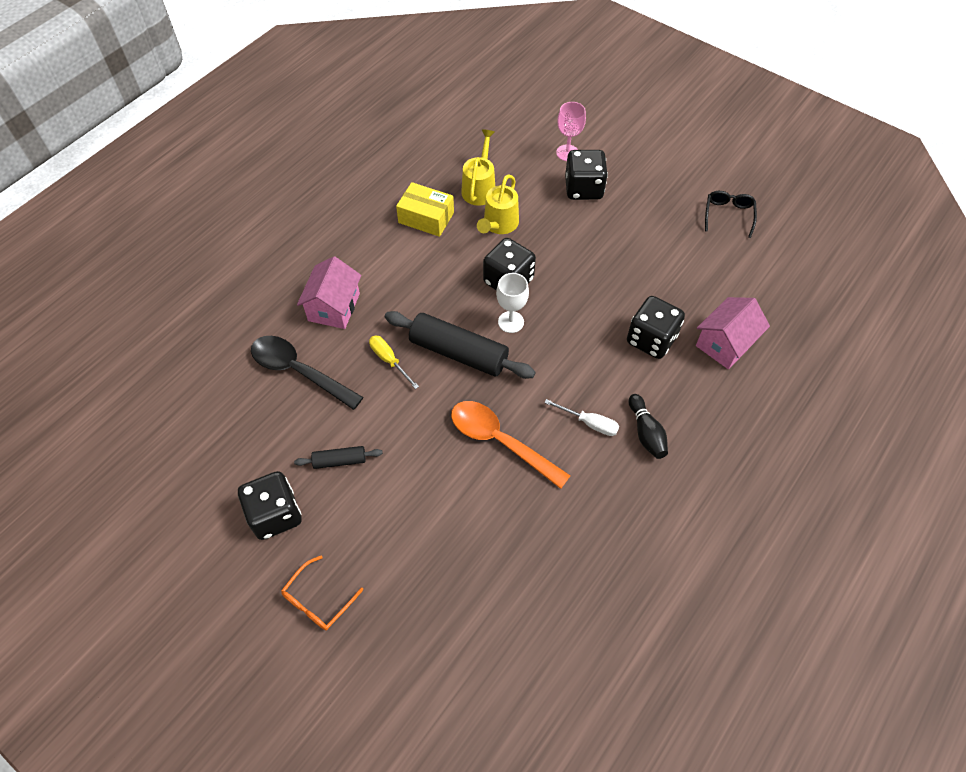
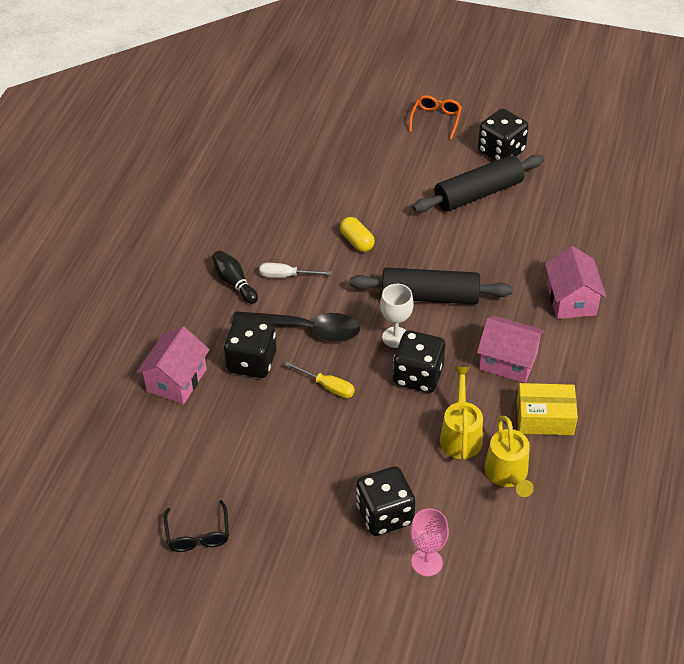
camera: 160 degrees right, 10 degrees down
black spoon [251,336,363,410] -> black spoon moved to [232,311,360,342]
black rolling pin [294,446,383,469] -> black rolling pin [413,155,544,212], size x2.02
yellow screwdriver [369,336,419,389] -> yellow screwdriver moved to [284,362,355,398]
orange spoon [451,401,571,489] -> yellow capsule [340,217,375,252]
none -> pink house [477,315,545,383]

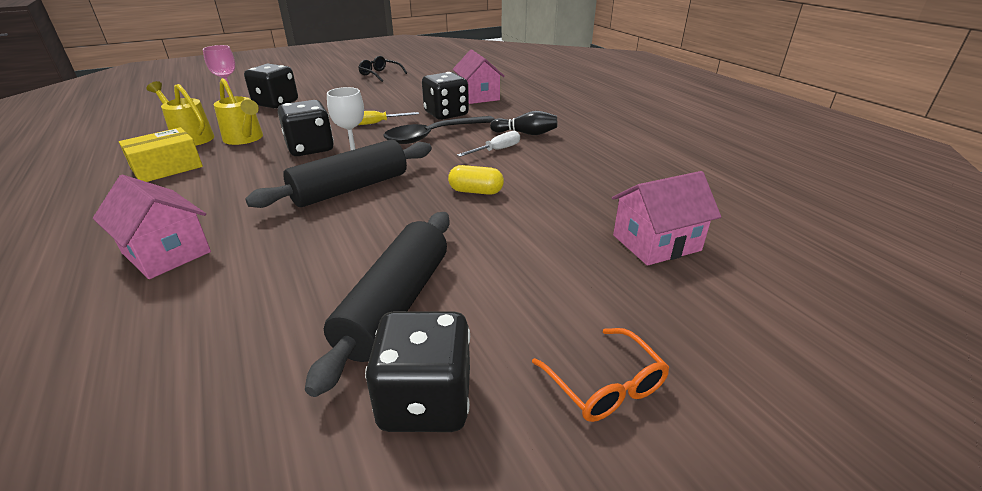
camera: 135 degrees right, 15 degrees down
pink house [477,315,545,383] -> pink house moved to [612,171,721,266]

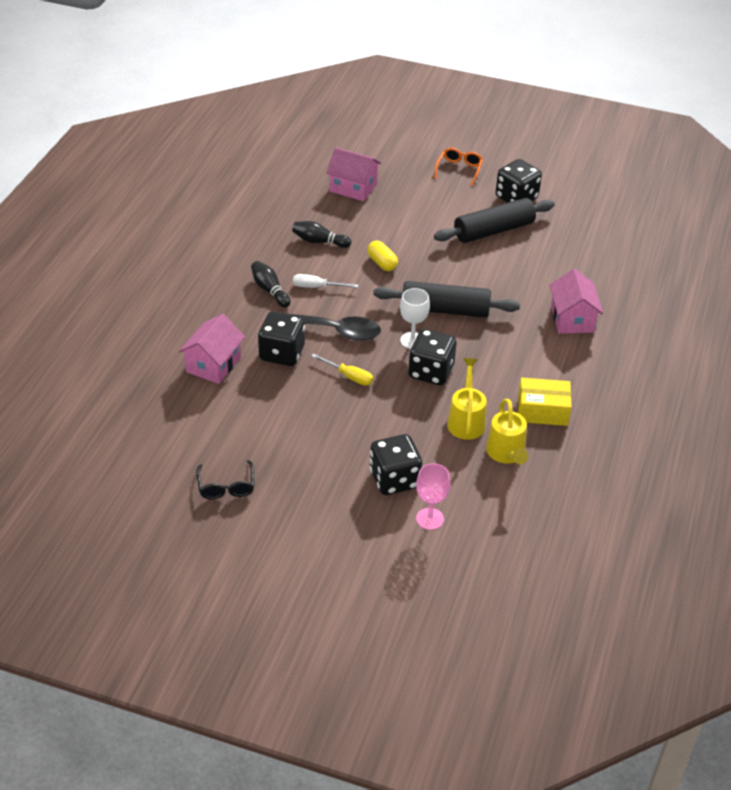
camera: 135 degrees left, 10 degrees up
none -> black bowling pin [292,221,351,248]

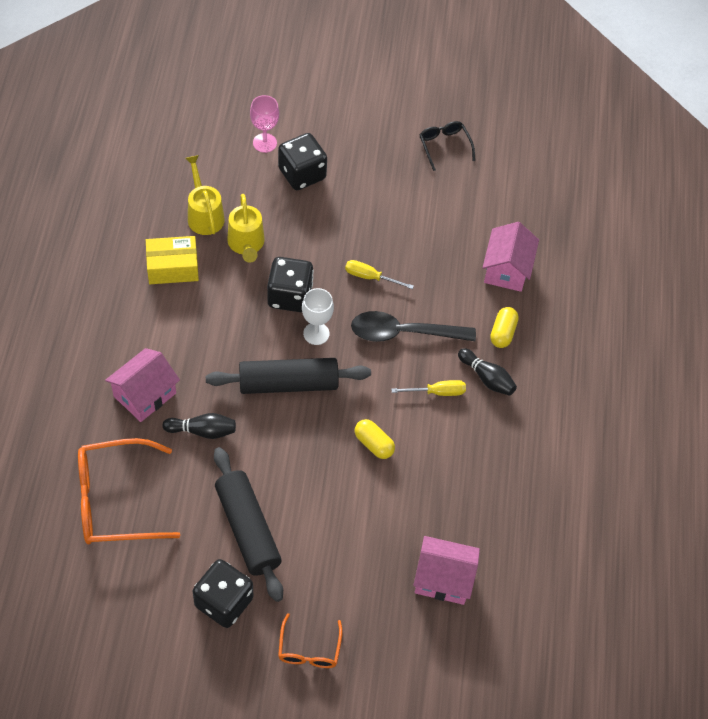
camera: 165 degrees right, 15 degrees up
black dice [258,311,305,366] -> none
black bowling pin [292,221,351,248] -> black bowling pin moved to [162,413,236,439]
white screwdriver [293,274,358,288] -> yellow screwdriver [391,380,466,396]
black rolling pin [434,198,555,243] -> black rolling pin turned 75 degrees counterclockwise [214,447,283,602]
pink house [550,269,603,334] -> pink house turned 60 degrees clockwise [105,348,180,422]
none -> orange glasses [78,438,181,544]
none -> yellow capsule [490,307,519,348]

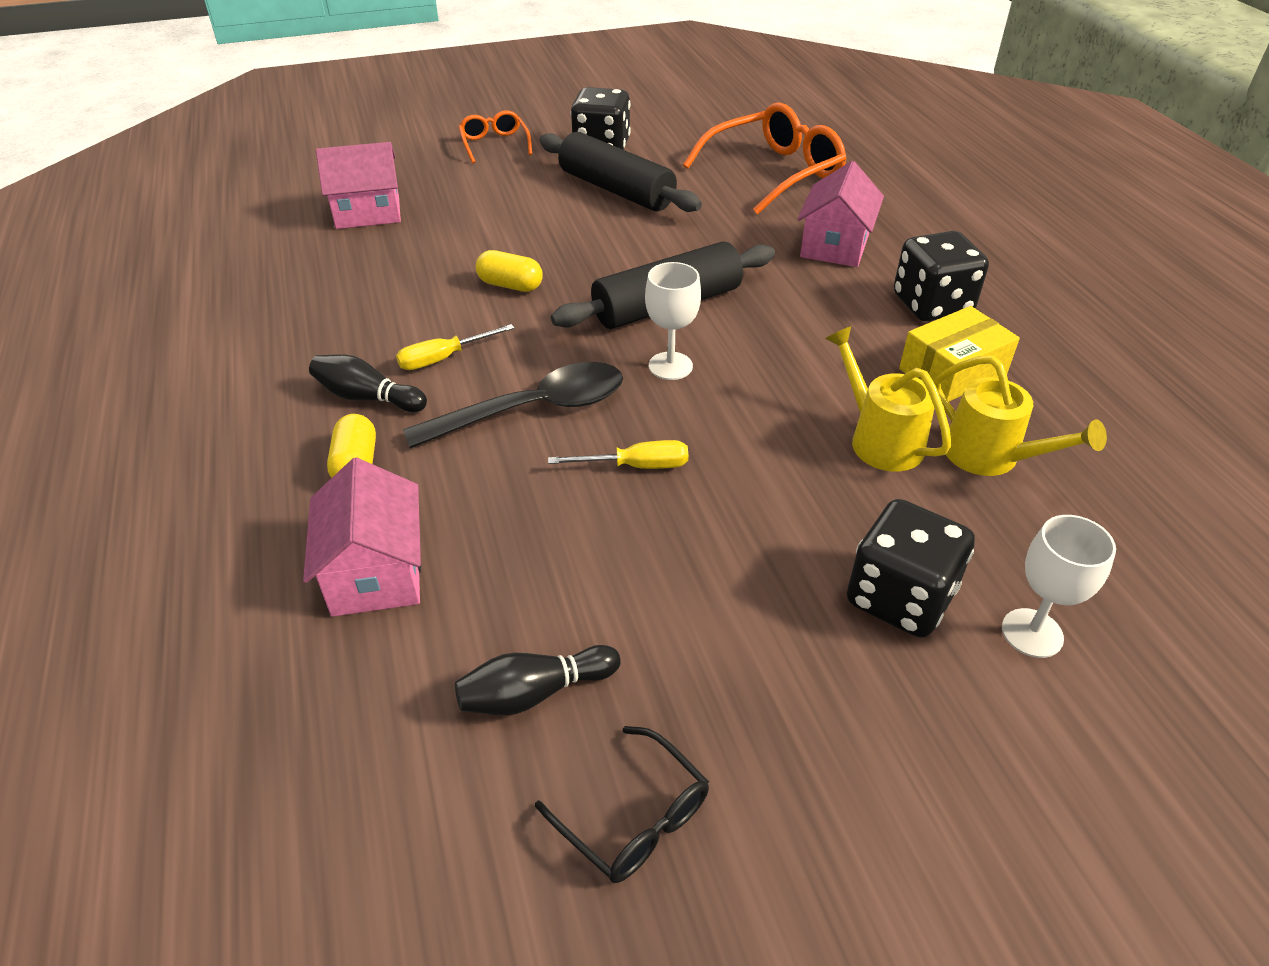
camera: 160 degrees right, 15 degrees down
black bowling pin [162,413,236,439] -> black bowling pin moved to [455,645,621,715]
pink goblet [250,95,279,153] -> white goblet [1002,515,1116,658]
black dice [267,257,314,312] -> black dice moved to [894,231,989,321]

